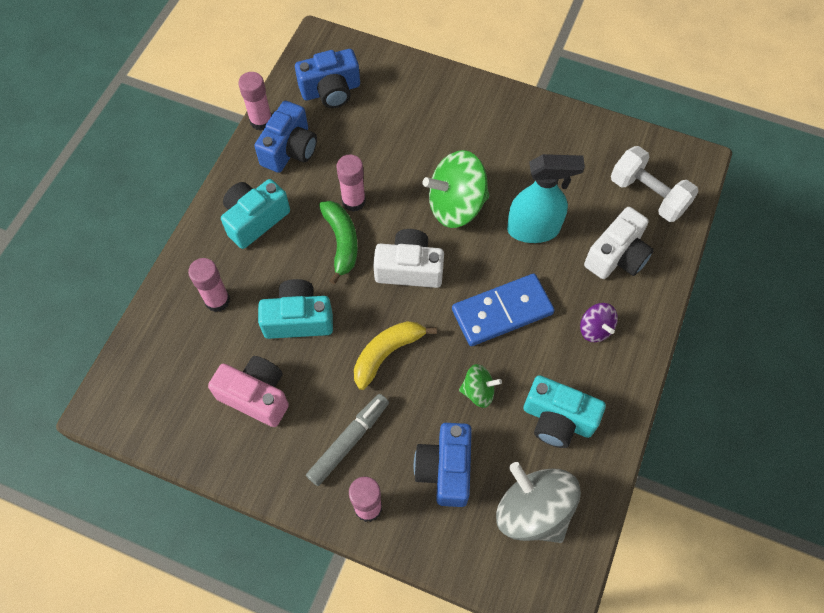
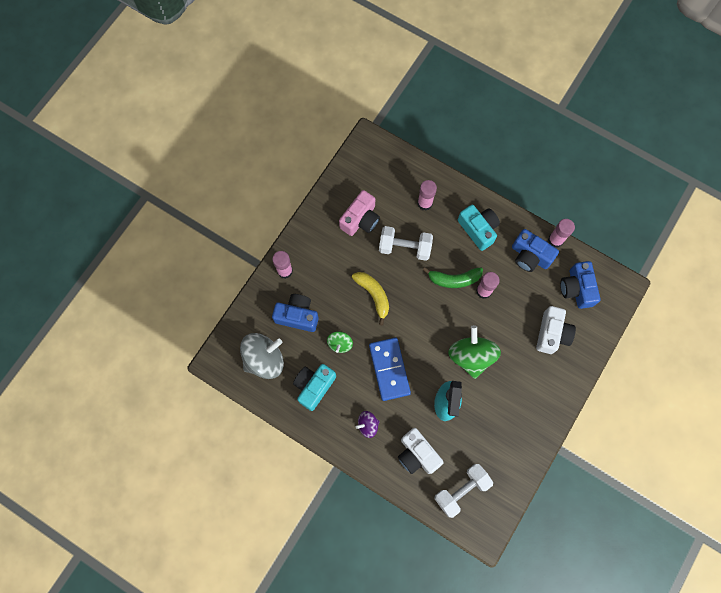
camera: 100 degrees right, 10 degrees up
turquoise camera [258,279,333,339] -> white dumbbell [379,226,433,261]
grey marker [306,394,389,486] -> none
white camera [373,229,444,288] -> white camera moved to [536,306,576,354]

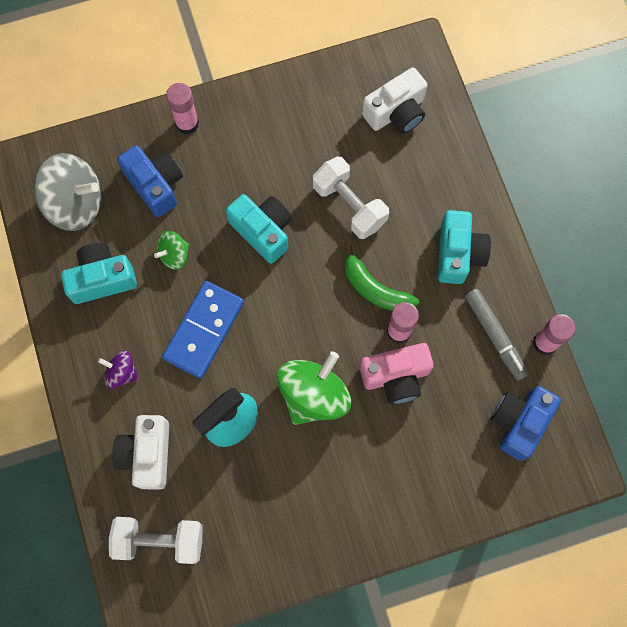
camera: 40 degrees right, 0 degrees up
pink camera [339,190,380,236] -> pink camera moved to [360,343,434,404]
yellow banana [352,272,389,325] -> turquoise camera [226,194,292,263]
pink glue stick [418,180,437,211] -> none
blue camera [512,229,559,272] -> grey marker [465,289,528,381]
white camera [536,306,576,354] -> white camera moved to [362,67,427,134]

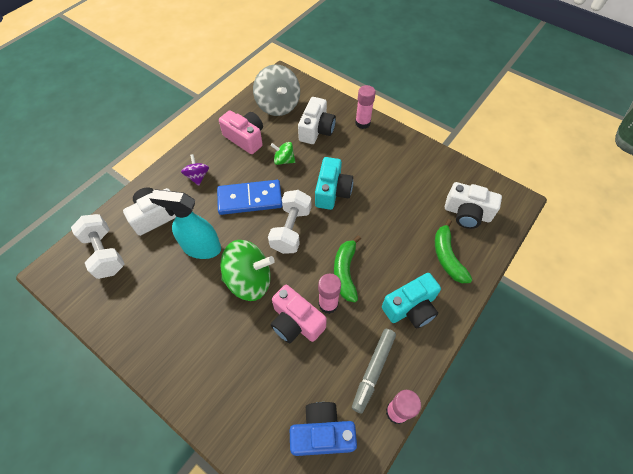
camera: 55 degrees right, 15 degrees down
turquoise camera [61,243,137,304] -> pink camera [219,110,263,154]
blue camera [117,145,183,217] -> white camera [298,97,336,144]
white dumbbell [313,157,389,239] -> white dumbbell moved to [268,190,311,254]
none -> green banana [435,219,473,283]

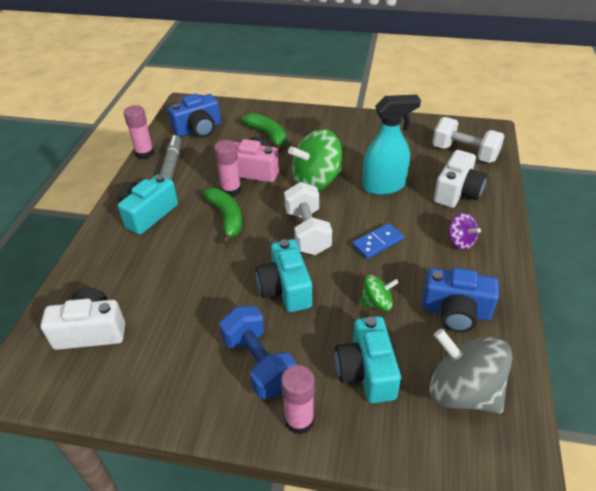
camera: 155 degrees right, 15 degrees down
blue domino [217,180,282,215] -> blue domino [352,223,404,259], size x0.59
pink camera [219,110,263,154] -> blue camera [422,268,499,332]
white camera [298,97,336,144] -> turquoise camera [335,316,401,403]
green banana [435,219,473,283] -> green banana moved to [242,113,286,152]
none -> blue dumbbell [219,306,297,399]

